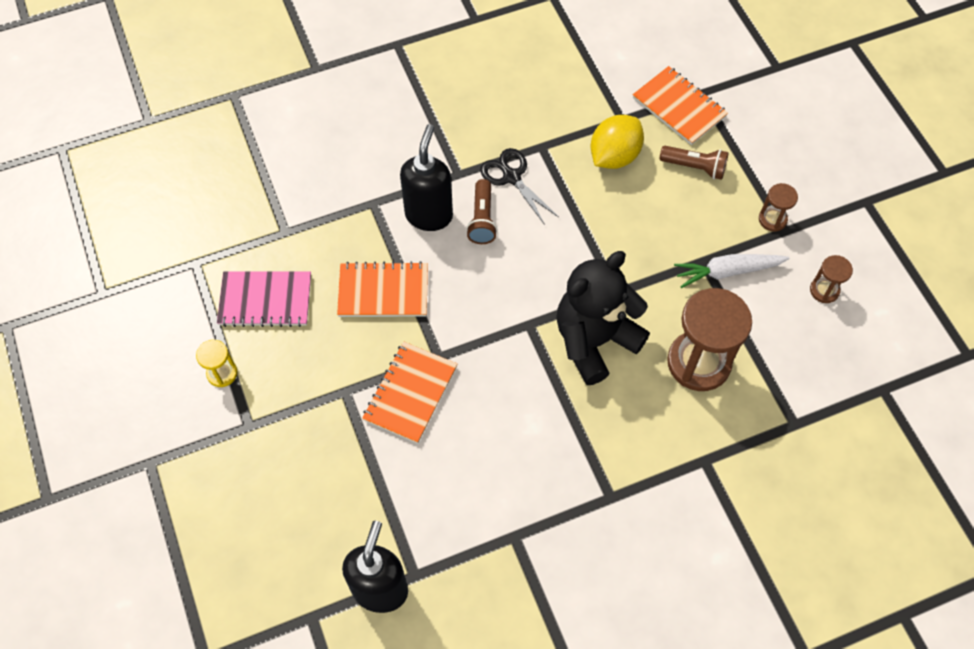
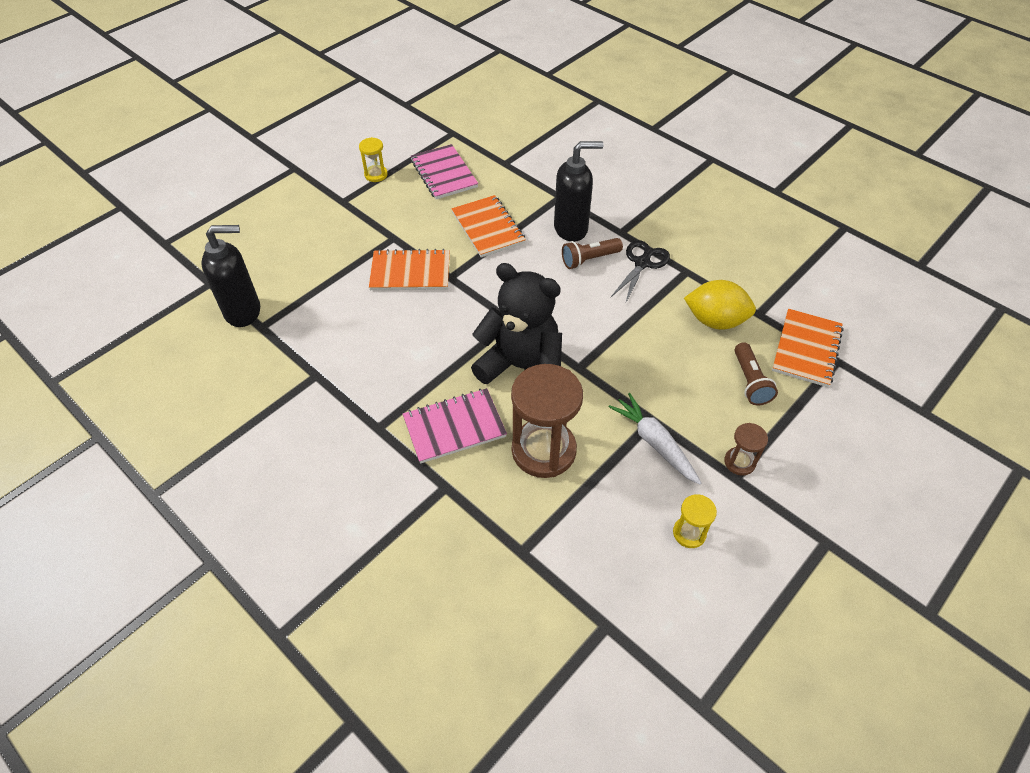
camera: 65 degrees right, 10 degrees down
brown hourglass [810,255,853,303] -> yellow hourglass [673,494,717,548]
none -> pink notebook [403,388,507,464]

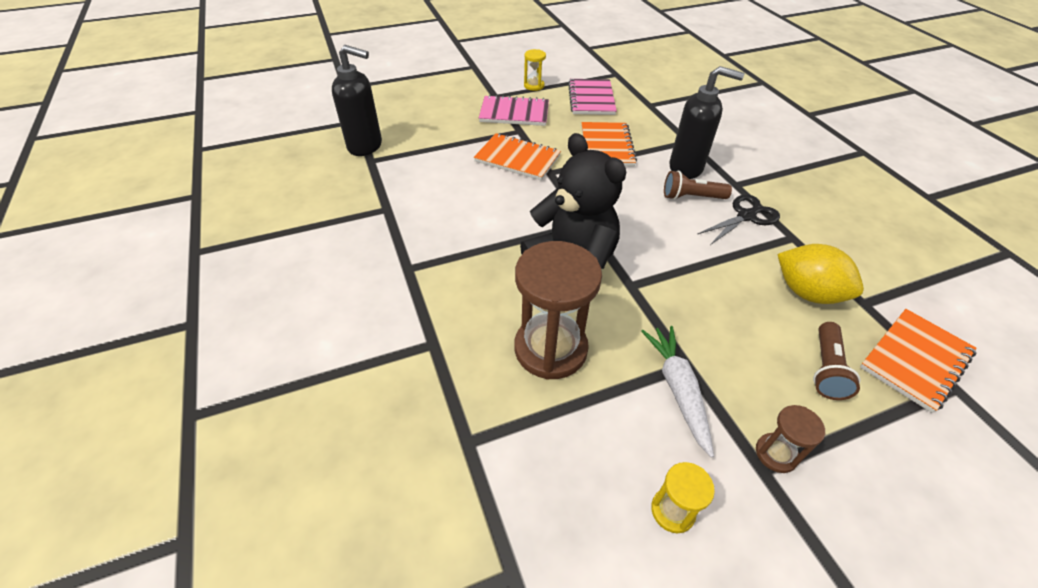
camera: 25 degrees right, 5 degrees down
pink notebook [403,388,507,464] -> pink notebook moved to [479,95,549,126]

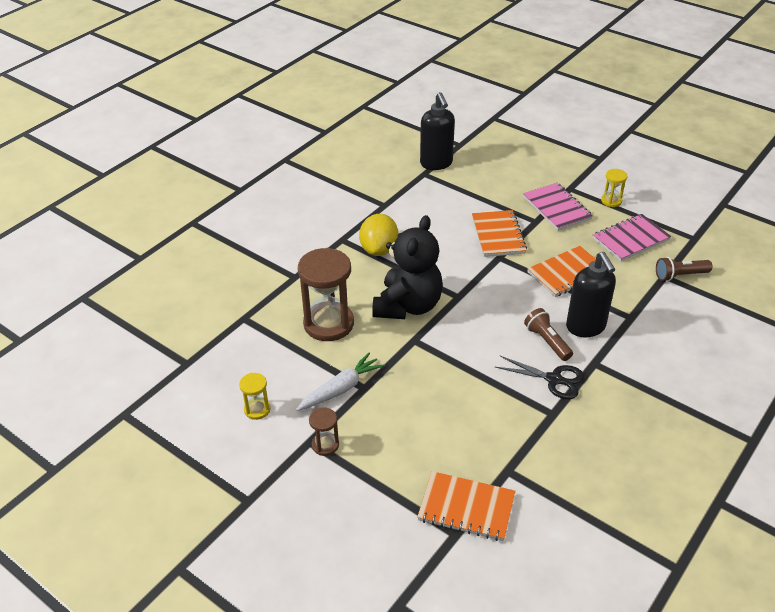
camera: 60 degrees right, 5 degrees down
yellow lemon [777,244,864,304] -> yellow lemon moved to [359,214,399,256]
brown flashlight [813,322,861,400] -> brown flashlight moved to [656,257,713,281]

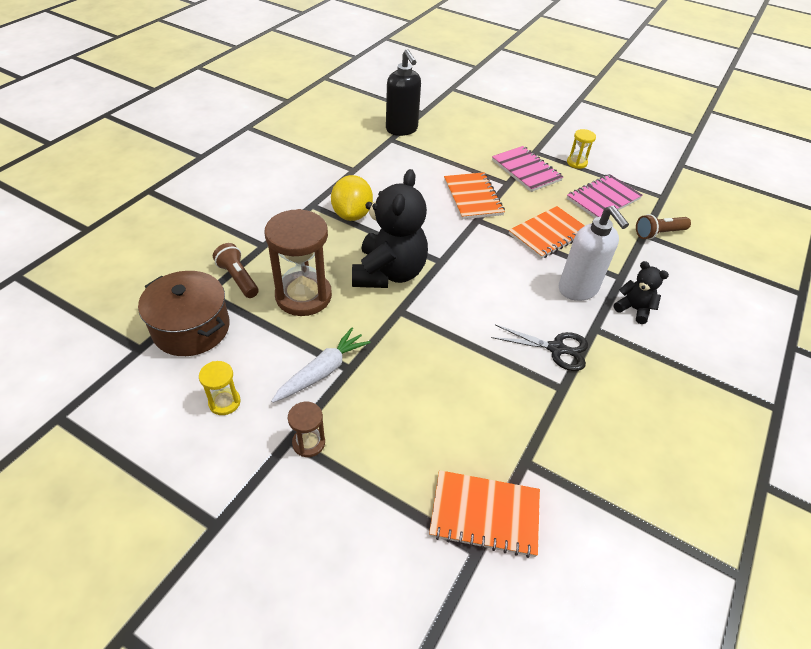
camera: 10 degrees left, 5 degrees up
brown flashlight [524,308,573,361] -> brown flashlight moved to [213,243,259,298]
black soap dispenser [566,252,616,337] -> white soap dispenser [559,206,629,301]
none -> brown pot [138,271,230,356]
none -> black teddy bear [614,261,669,324]

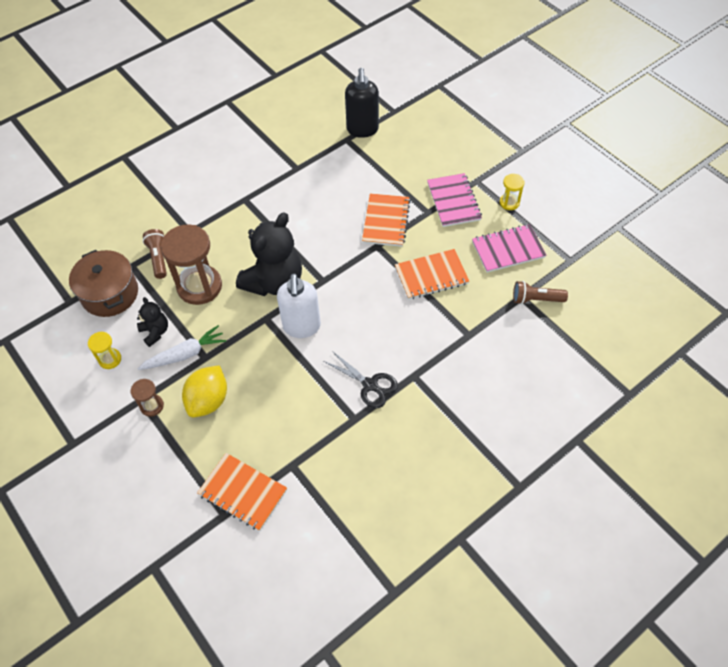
camera: 25 degrees right, 10 degrees up
yellow lemon [331,175,373,221] -> yellow lemon moved to [182,365,227,417]
white soap dispenser [559,206,629,301] -> white soap dispenser moved to [277,274,321,338]
black teddy bear [614,261,669,324] -> black teddy bear moved to [137,297,168,347]

